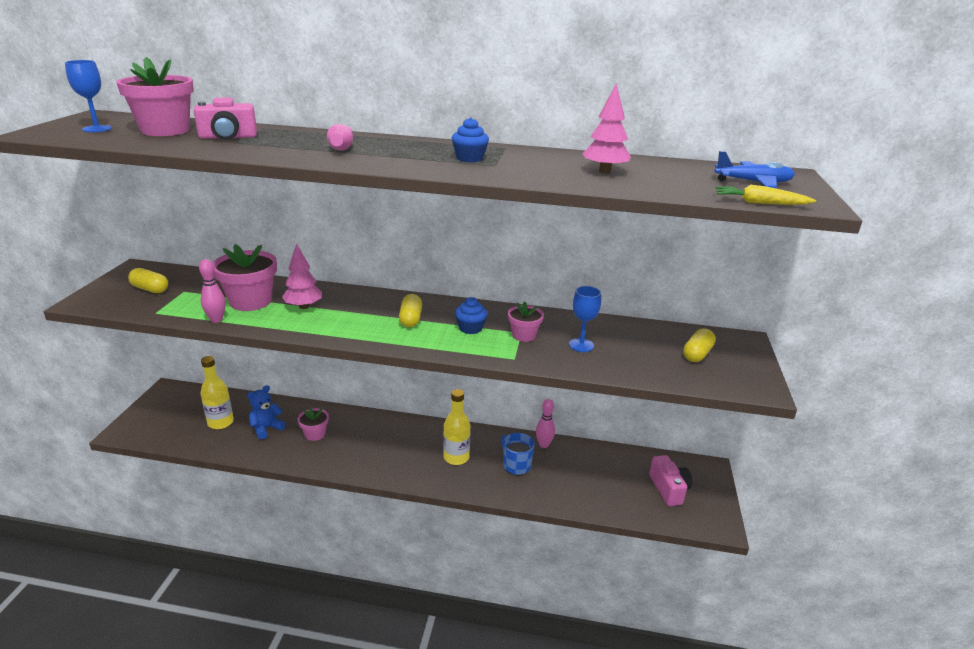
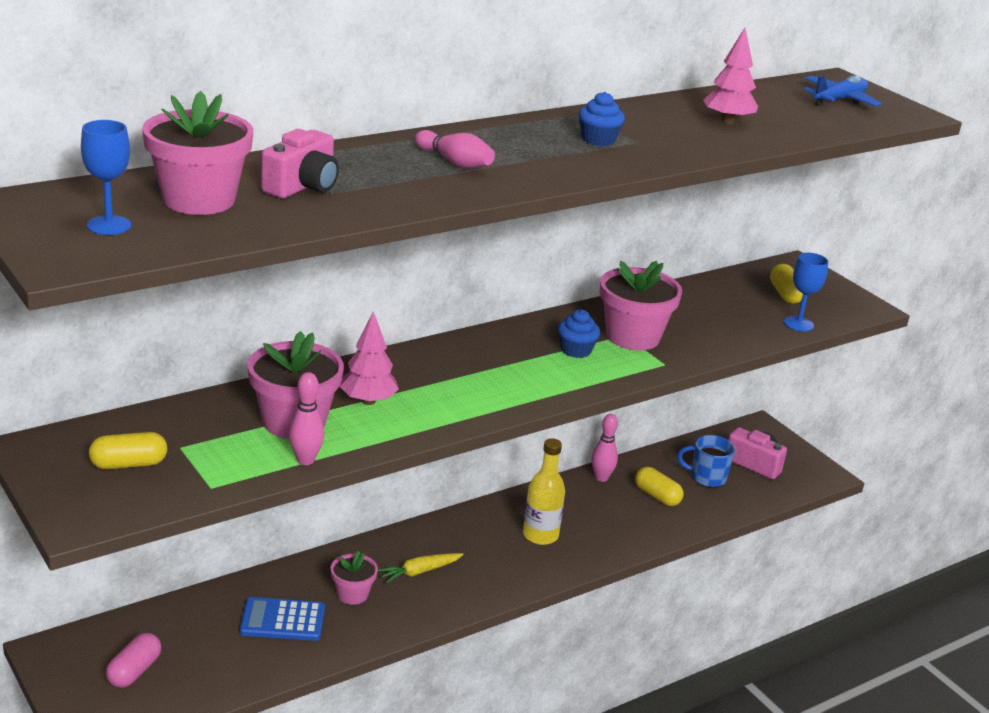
camera: 45 degrees left, 0 degrees up
yellow bottle [200,356,234,429] -> none
blue teddy bear [247,385,286,440] -> blue calculator [240,597,325,641]
yellow capsule [399,294,422,327] -> yellow capsule moved to [635,467,684,506]
blue mug [501,433,535,475] -> blue mug moved to [677,435,735,488]
pink flower pot [508,301,544,342] -> pink flower pot [600,261,682,350], size x1.79
blue goblet [569,286,601,352] -> blue goblet moved to [784,253,828,332]
yellow carrot [715,185,816,205] -> yellow carrot moved to [377,553,464,584]
none -> pink capsule [106,633,161,688]

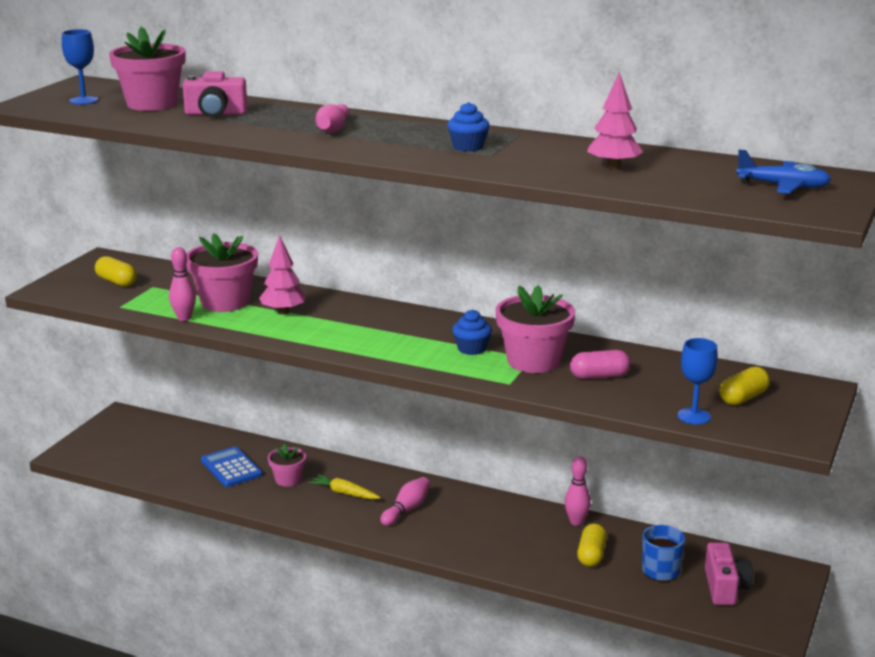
camera: 60 degrees right, 5 degrees down
pink capsule [106,633,161,688] -> pink capsule moved to [570,350,630,379]
yellow bottle [523,438,565,545] -> none
none -> pink bowling pin [380,477,430,526]

